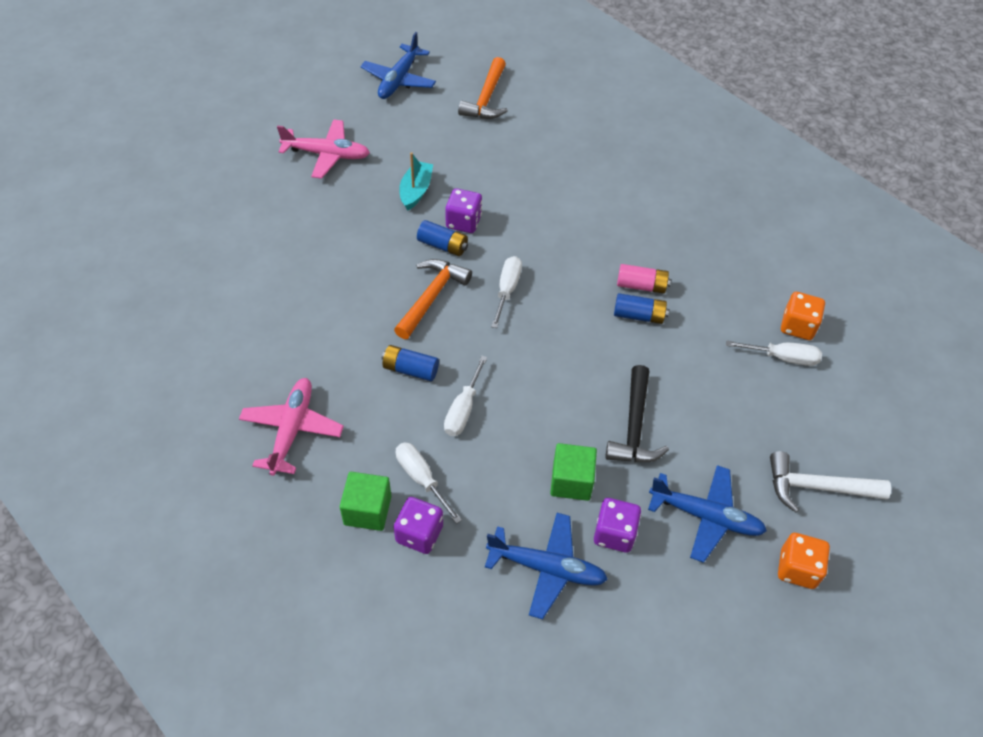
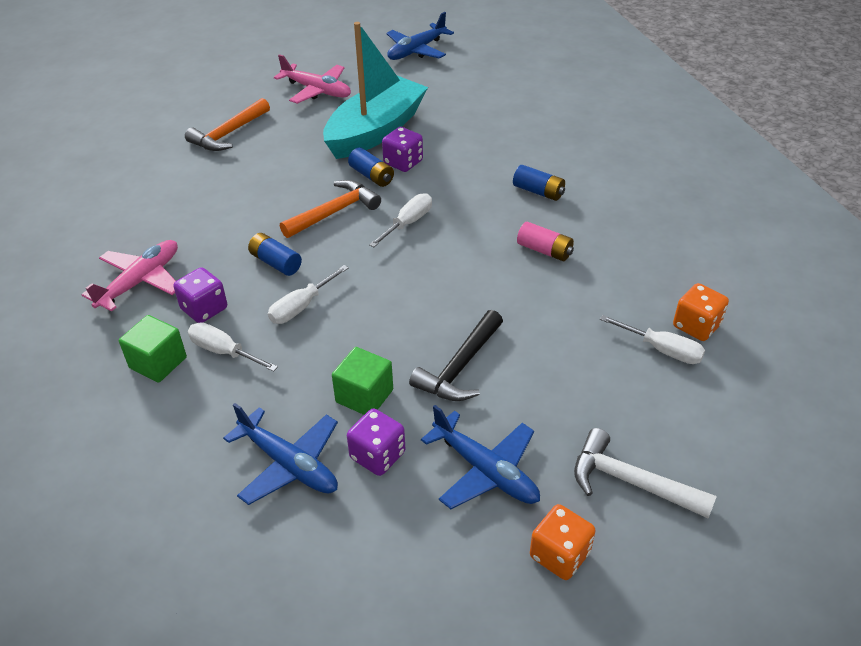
camera: 25 degrees right, 10 degrees down
purple dice [394,497,443,554] -> purple dice moved to [173,267,227,323]
white screwdriver [396,442,462,524] -> white screwdriver turned 45 degrees counterclockwise [188,322,278,372]
turquoise boat [399,152,433,211] -> turquoise boat [323,22,428,159], size x2.19
orange hammer [458,57,508,119] -> orange hammer moved to [185,98,270,151]
blue battery [614,293,669,324] -> blue battery moved to [513,165,565,201]

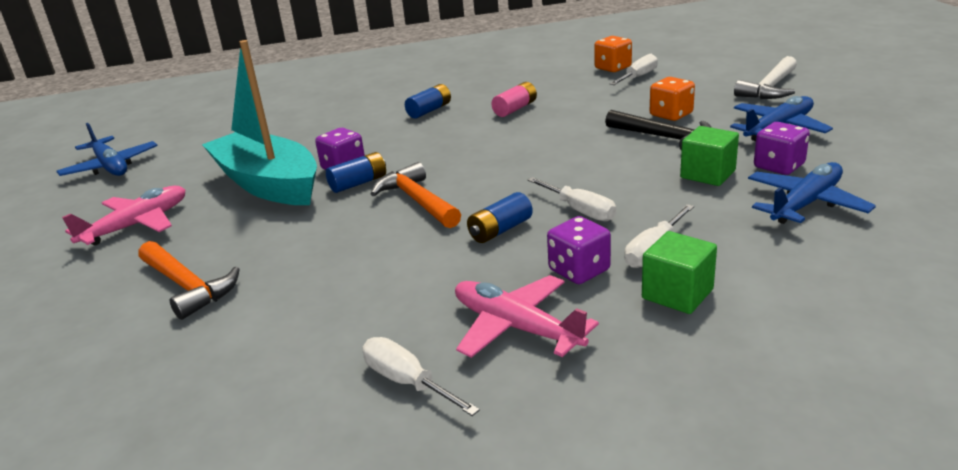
camera: 80 degrees left, 15 degrees down
white screwdriver [369,193,432,247] -> white screwdriver moved to [362,337,480,416]
orange dice [530,504,595,580] -> orange dice moved to [650,77,695,121]

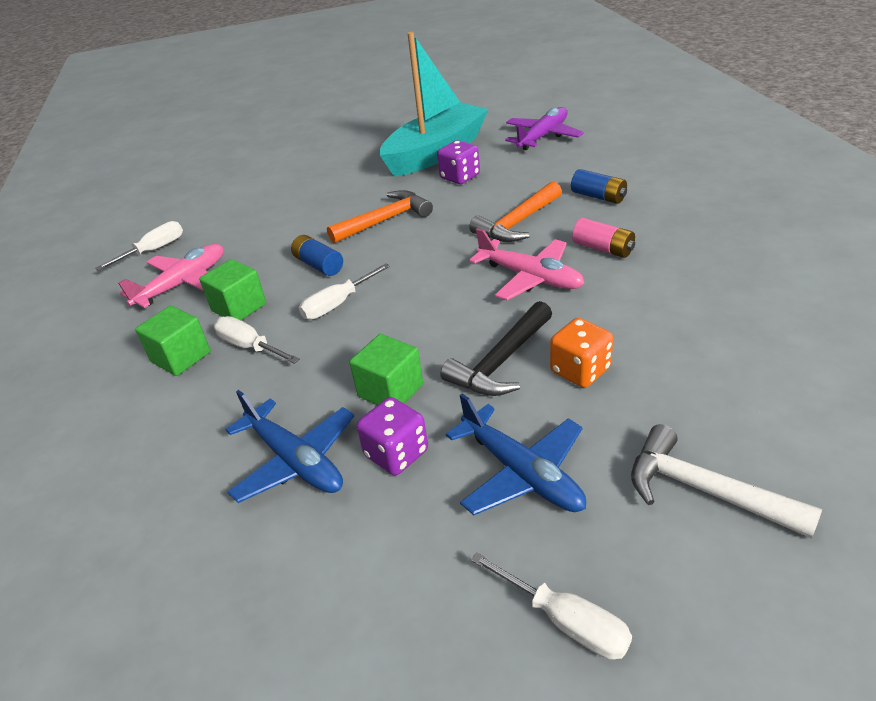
camera: 90 degrees right, 10 degrees up
blue plane [57,123,158,176] -> none
pink plane [62,186,186,245] -> pink plane moved to [469,228,584,300]
orange hammer [139,241,240,320] -> orange hammer moved to [469,181,562,242]
blue battery [326,152,386,193] -> none
purple dice [547,216,611,284] -> green cube [199,259,266,320]
orange dice [594,36,632,72] -> none
white screwdriver [610,54,658,85] -> white screwdriver moved to [471,552,632,660]
none -> purple plane [505,107,584,150]

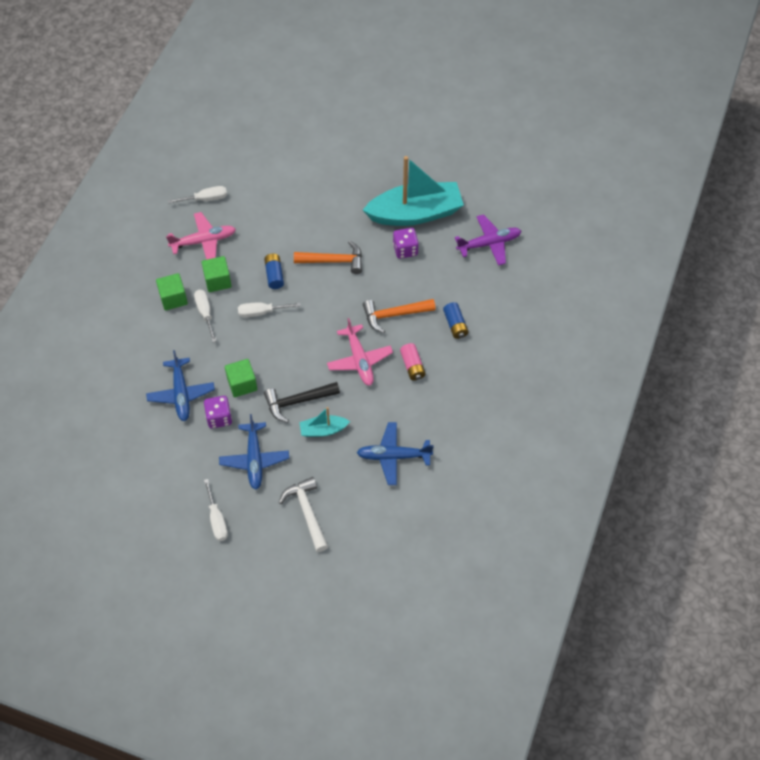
camera: 30 degrees right, 20 degrees up
orange dice [550,318,613,388] -> turquoise boat [299,407,350,437]
none -> blue plane [356,422,434,485]

